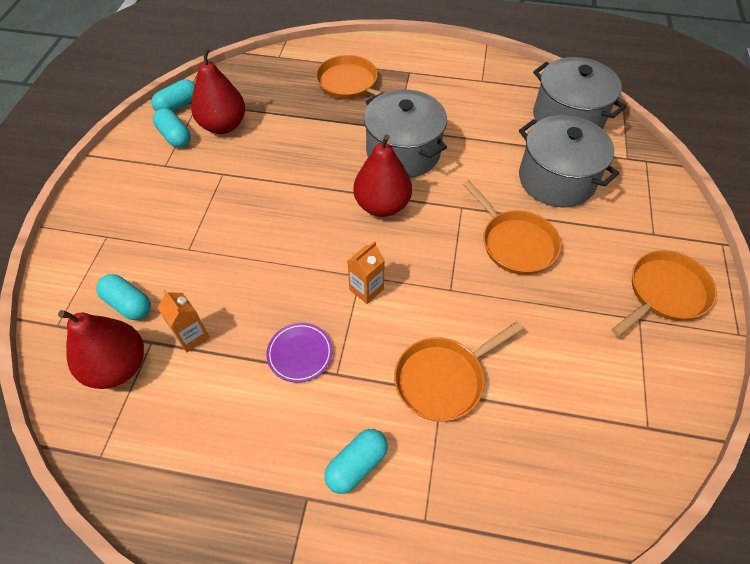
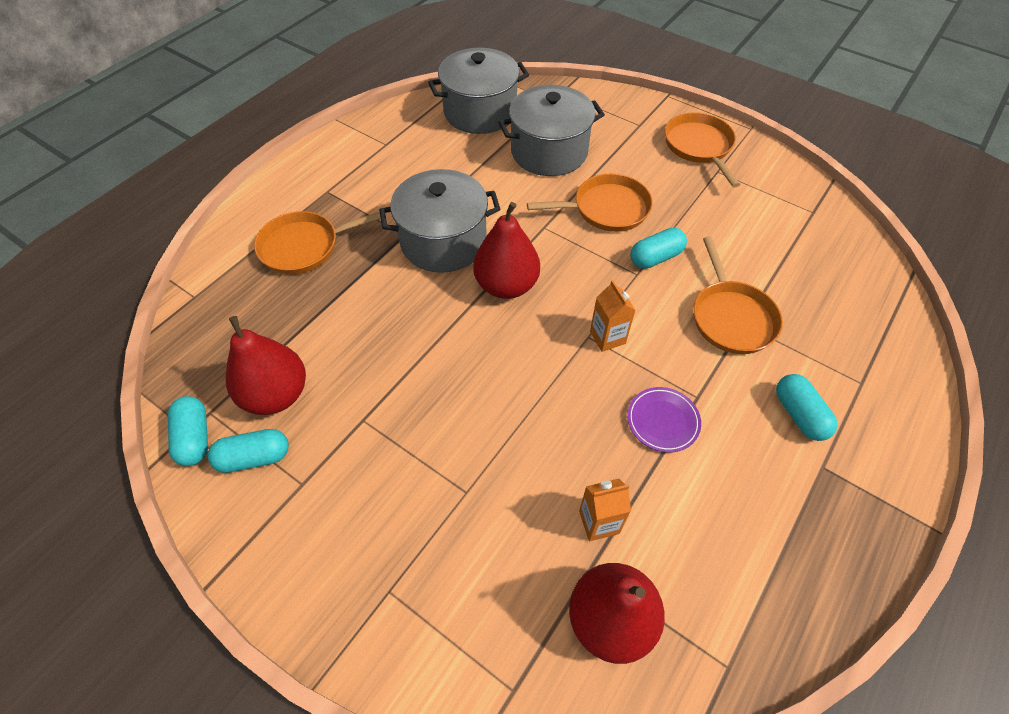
camera: 65 degrees left, 0 degrees up
turquoise capsule [96,274,151,320] -> turquoise capsule moved to [630,228,687,269]

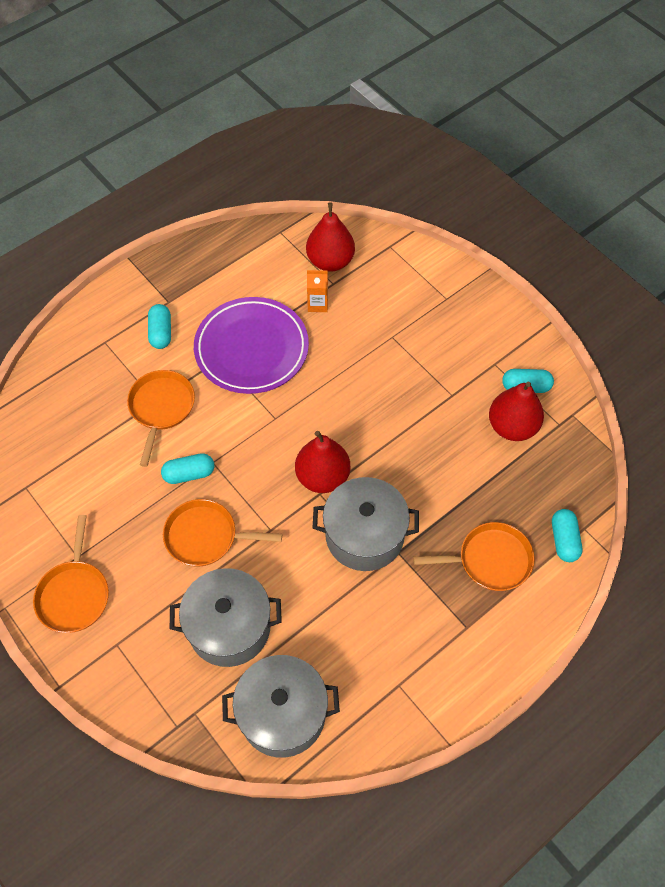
camera: 165 degrees left, 5 degrees up
turquoise capsule [168,396,208,466] -> turquoise capsule moved to [552,509,582,562]
orange carton [590,280,636,352] -> none
purple plate [627,387,701,452] -> purple plate [194,297,309,394], size x2.31

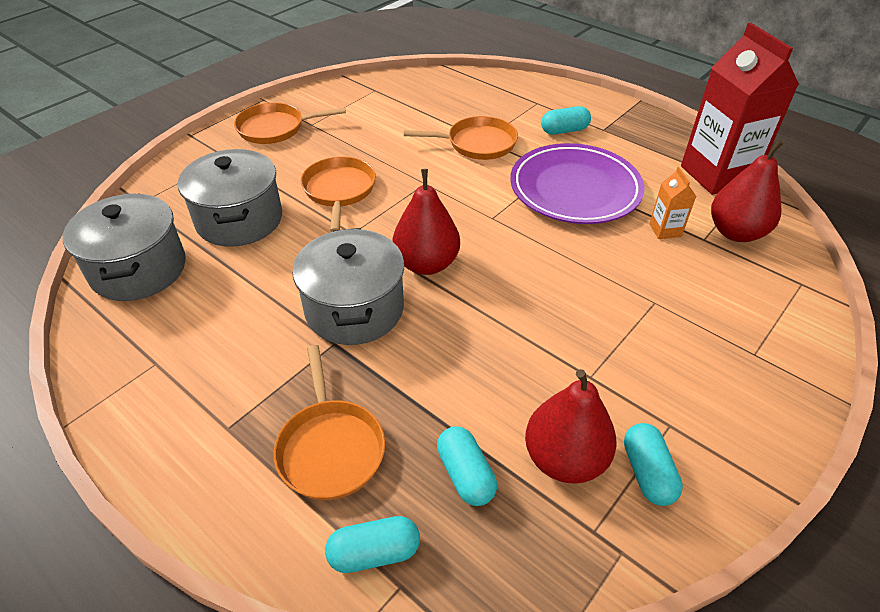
camera: 80 degrees right, 15 degrees down
turquoise capsule [161,453,214,484] -> turquoise capsule moved to [437,426,497,506]
none -> red carton [681,23,799,195]

